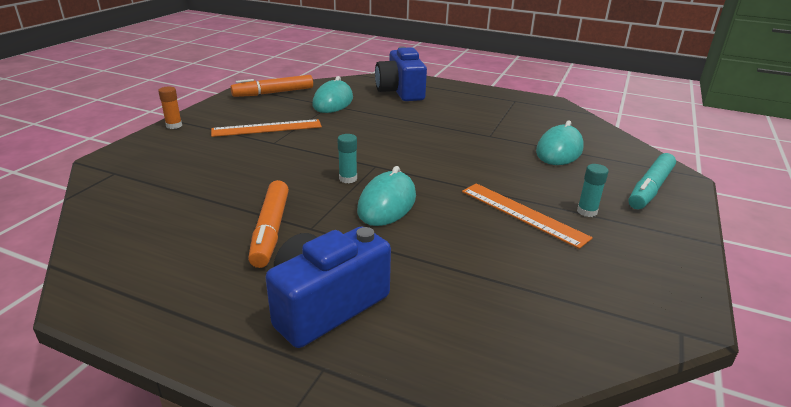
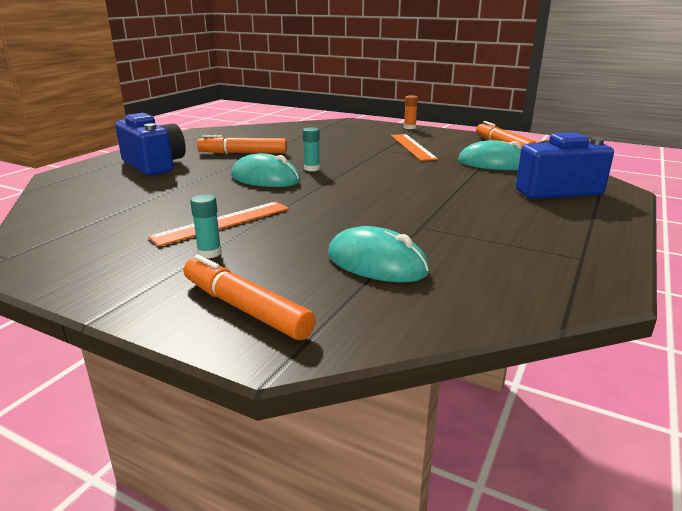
camera: 95 degrees right, 5 degrees down
turquoise marker [628,153,676,209] -> orange marker [183,255,316,340]

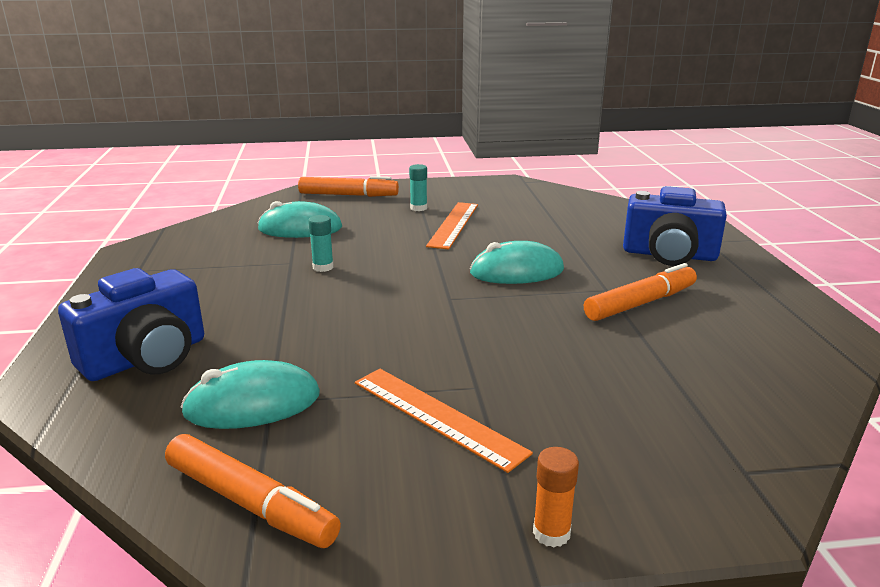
camera: 145 degrees right, 0 degrees up
turquoise glue stick [303,127,320,171] -> turquoise glue stick moved to [308,215,334,272]

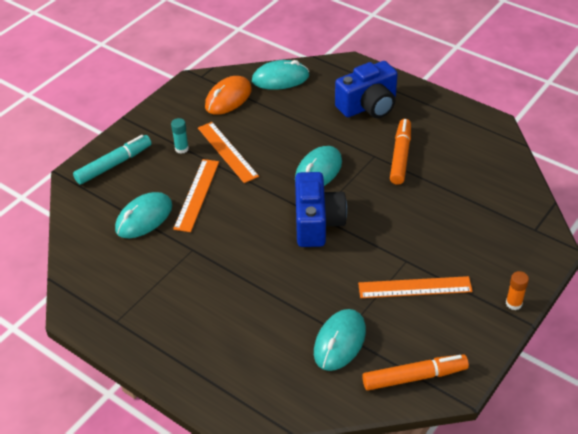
camera: 45 degrees left, 20 degrees up
blue camera [58,268,204,381] -> blue camera moved to [295,172,347,247]
orange marker [298,176,399,197] -> turquoise marker [73,135,152,185]
turquoise glue stick [308,215,334,272] -> none
none -> orange ruler [173,159,219,232]
none -> orange mouse [205,76,252,115]
none -> turquoise mouse [252,60,309,90]

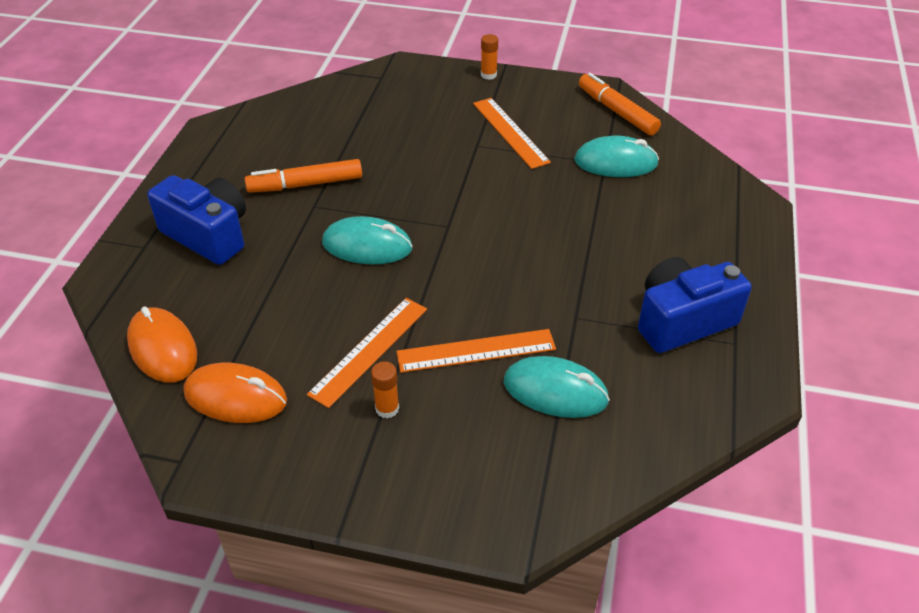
camera: 115 degrees left, 0 degrees up
turquoise marker [73,135,152,185] -> none
turquoise glue stick [171,118,189,154] -> orange glue stick [371,361,399,418]
turquoise mouse [252,60,309,90] -> orange mouse [127,306,197,383]
blue camera [295,172,347,247] -> blue camera moved to [638,257,752,353]

